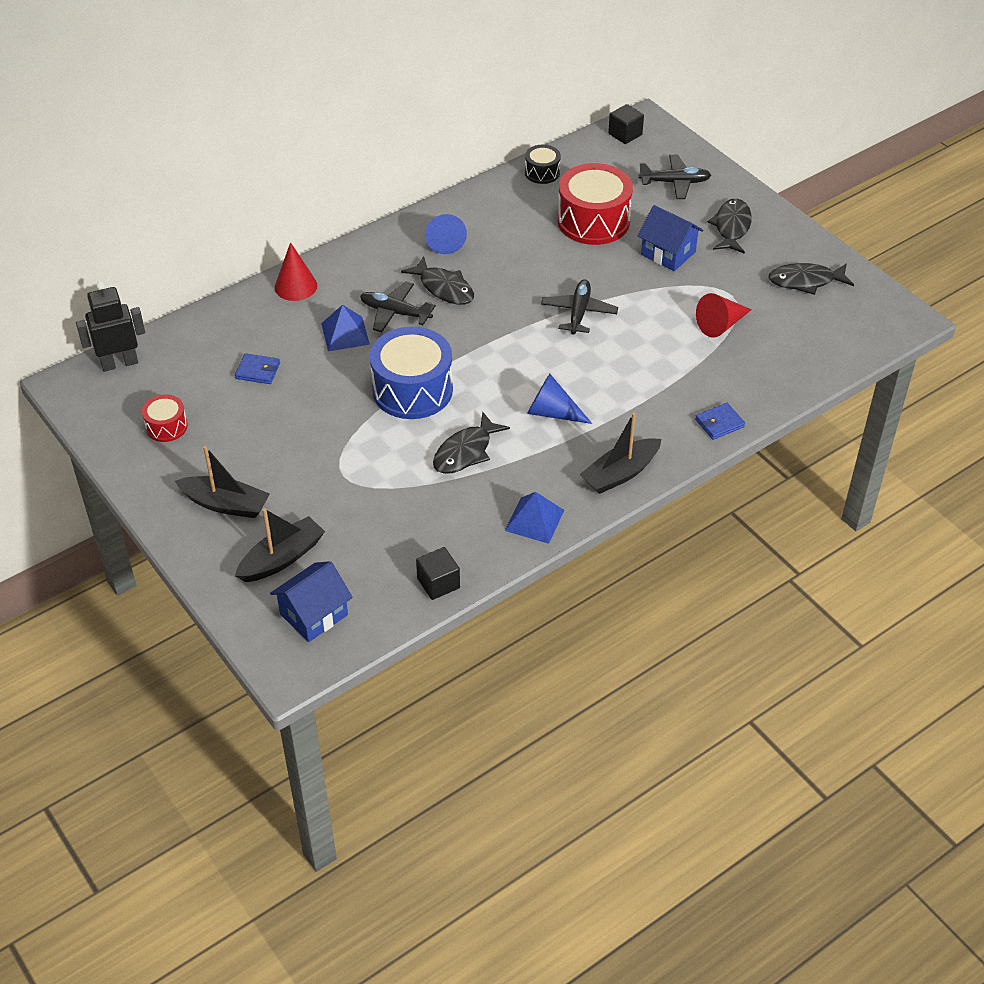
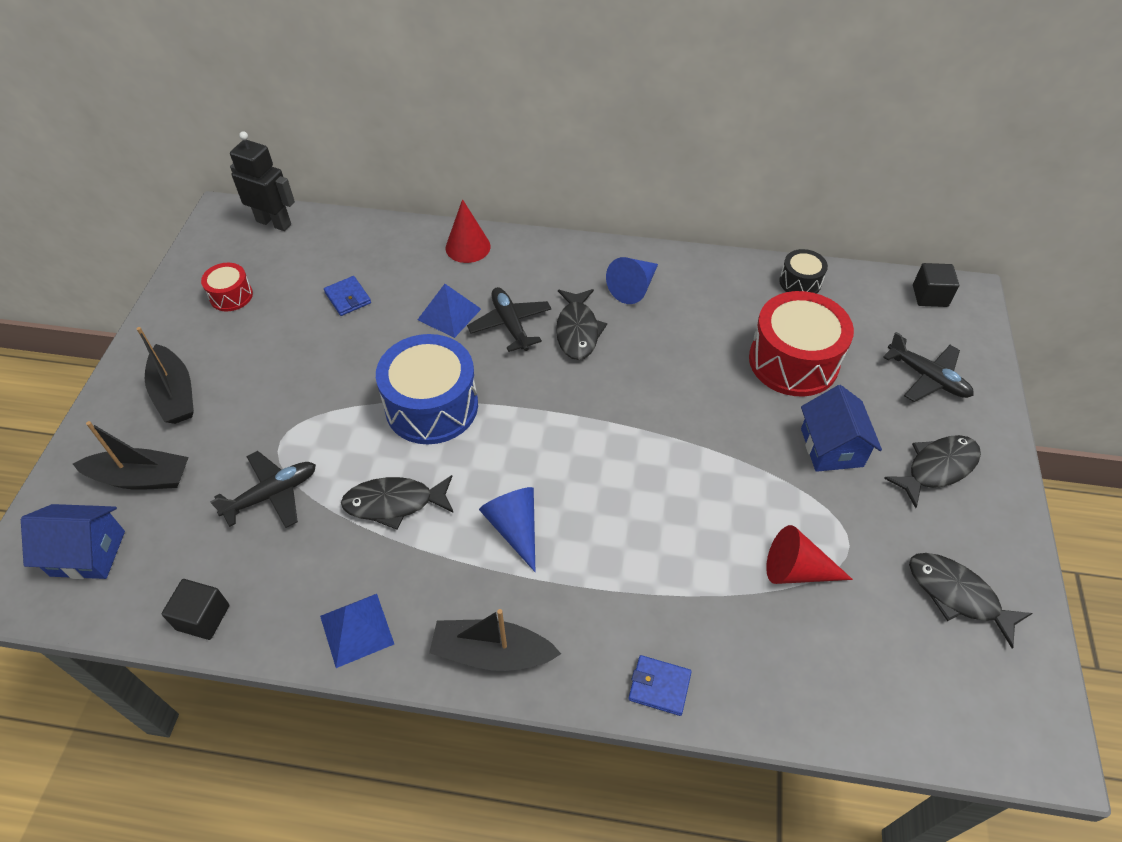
camera: 45 degrees right, 5 degrees up
black plane [541,279,618,335] -> black plane moved to [210,451,316,528]

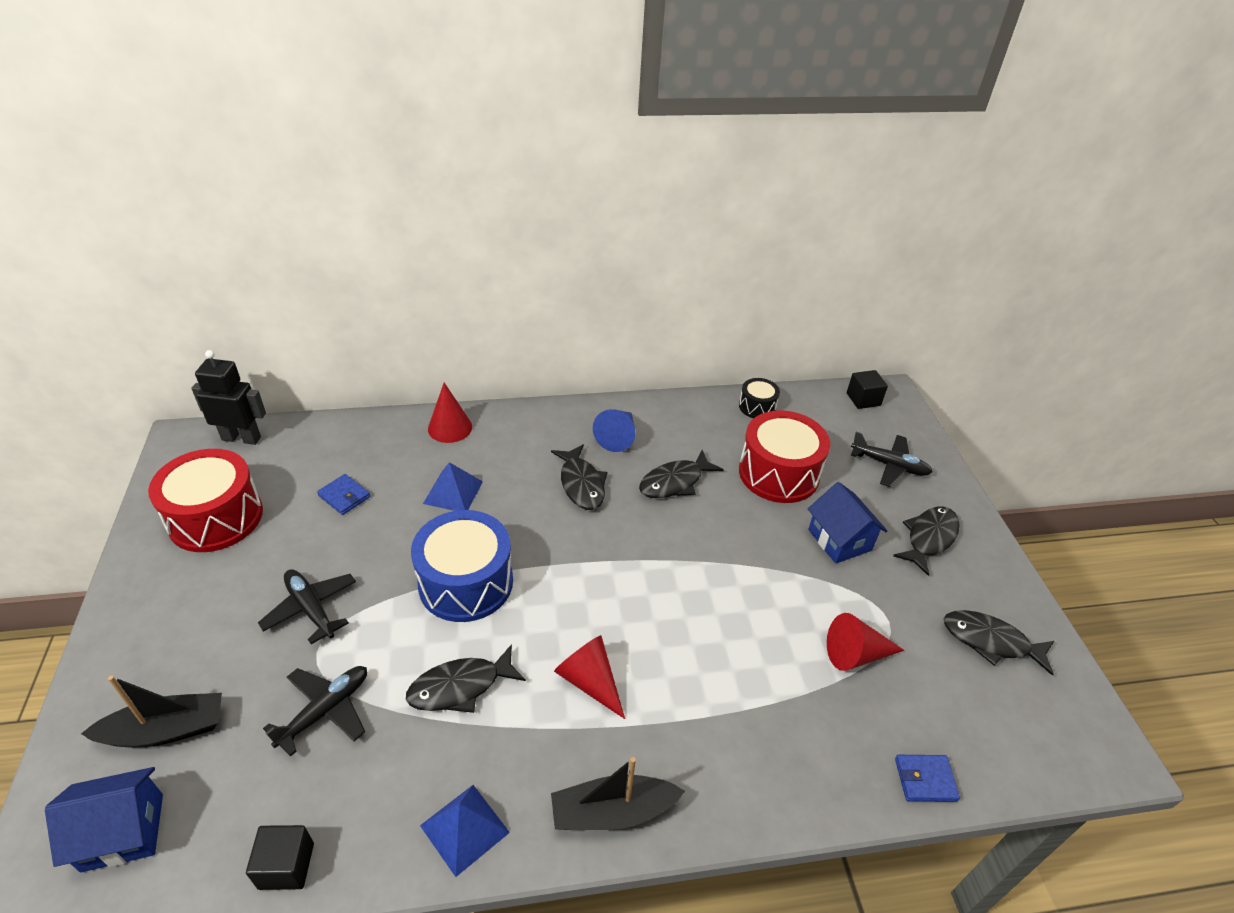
camera: 20 degrees left, 10 degrees down
black boat [137,327,194,424] -> none
red drum [201,263,253,311] -> red drum [148,449,263,552], size x1.99
black plane [467,287,552,352] -> black plane moved to [258,569,356,644]
blue cone [479,487,535,572] -> red cone [554,635,625,719]
blue wallet [628,655,692,716] -> blue wallet moved to [895,755,960,802]
none -> black fish [639,450,724,498]

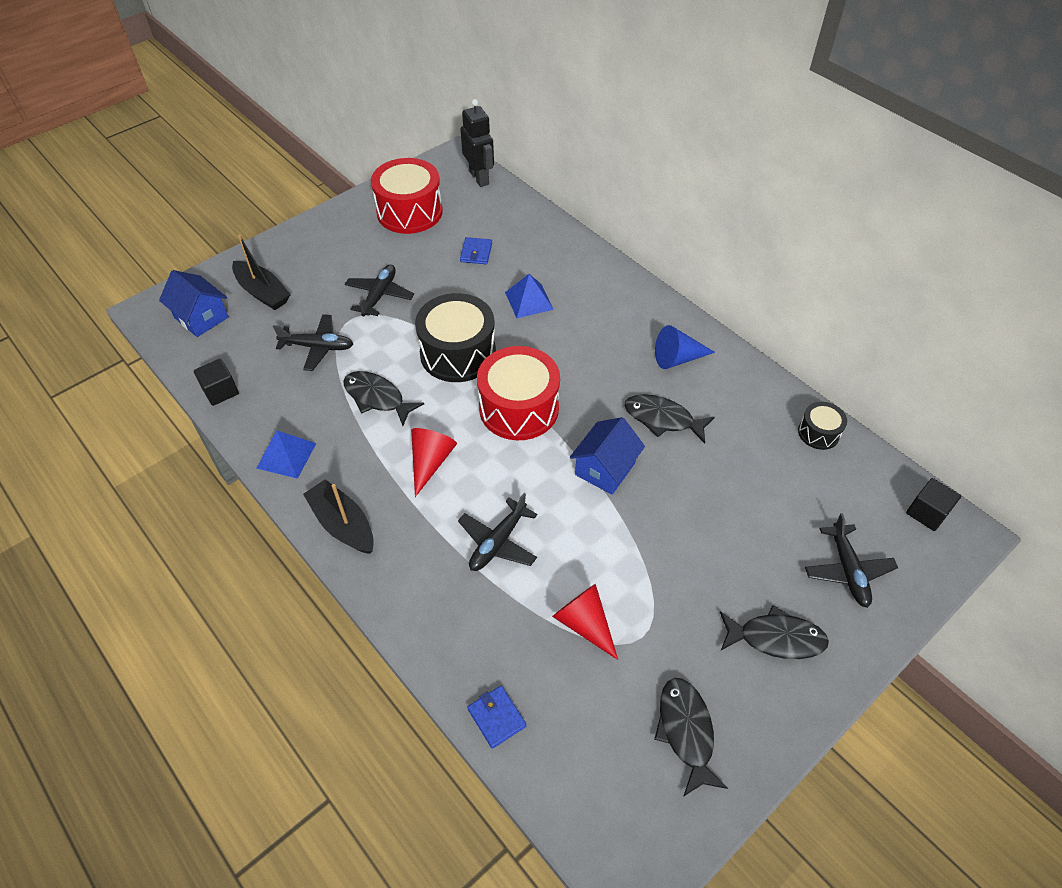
camera: 60 degrees right, 10 degrees up
blue drum [411,510,513,622] -> black drum [415,293,496,382]
red cone [428,382,472,443] -> none
black fish [551,444,608,510] -> none
red drum [739,410,830,503] -> red drum moved to [477,346,560,440]
blue house [808,482,887,564] -> blue house moved to [570,417,645,495]
none -> black plane [458,493,538,571]

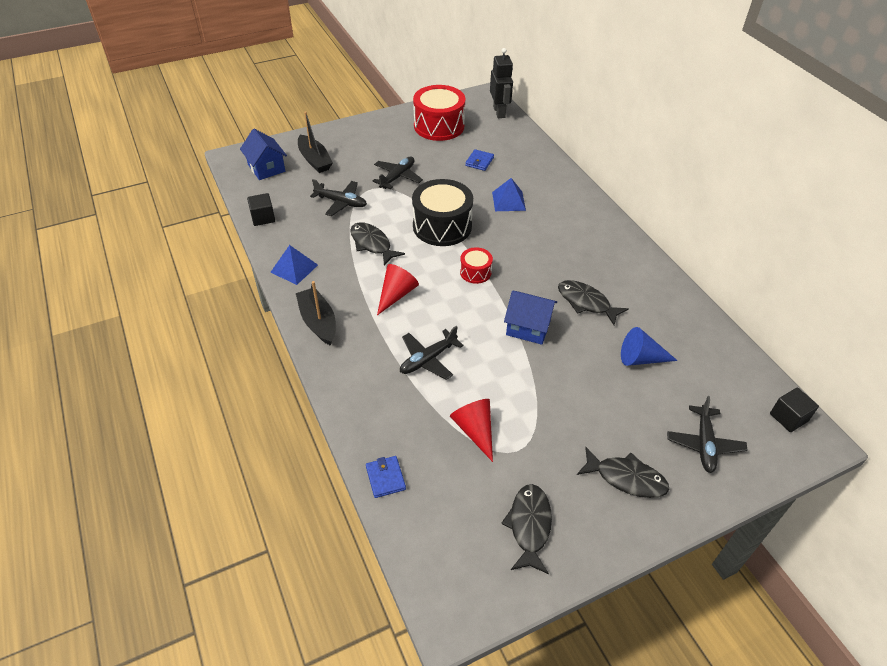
camera: 15 degrees right, 5 degrees down
red drum [477,346,560,440] -> red drum [460,247,493,284], size x0.50
blue house [570,417,645,495] -> blue house turned 60 degrees clockwise [504,291,557,345]
blue cone [655,325,715,369] -> blue cone moved to [621,327,678,366]
black drum [798,402,847,450] -> none

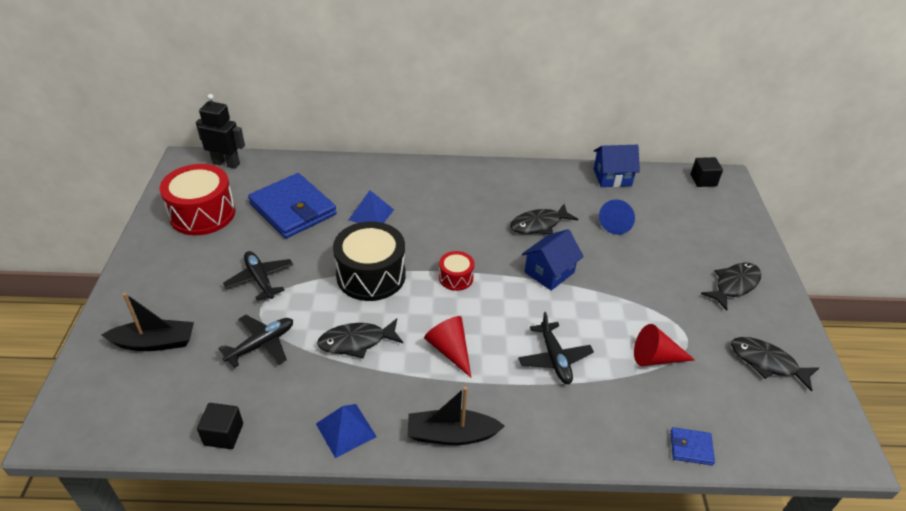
camera: 65 degrees left, 5 degrees down
blue house [240,129,287,180] -> blue house moved to [594,145,640,187]
blue wallet [465,149,494,171] -> blue wallet [248,173,337,239], size x2.37
black plane [667,396,747,473] -> none

